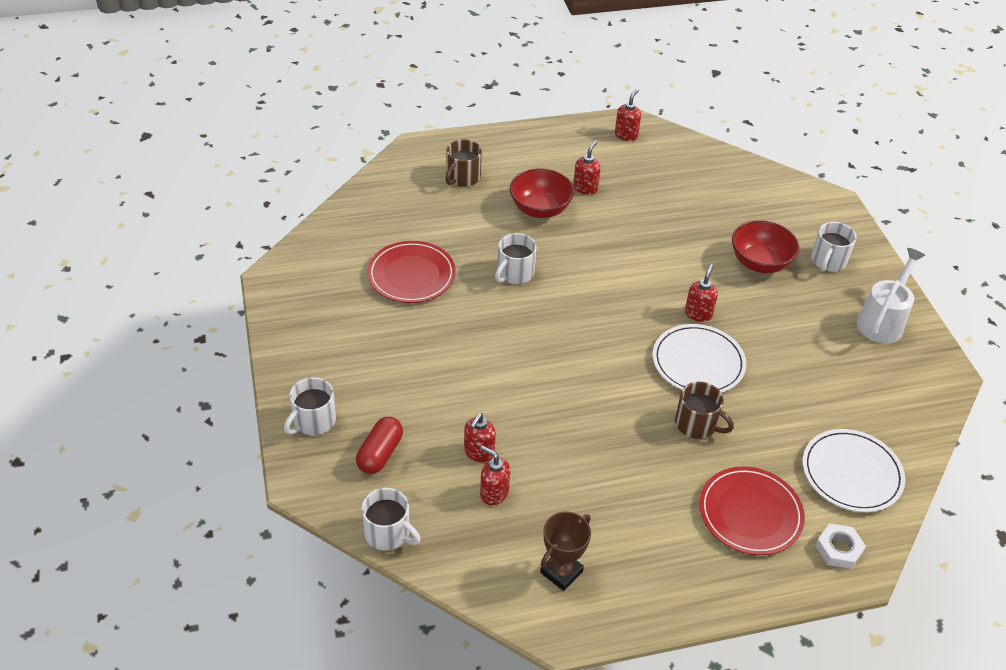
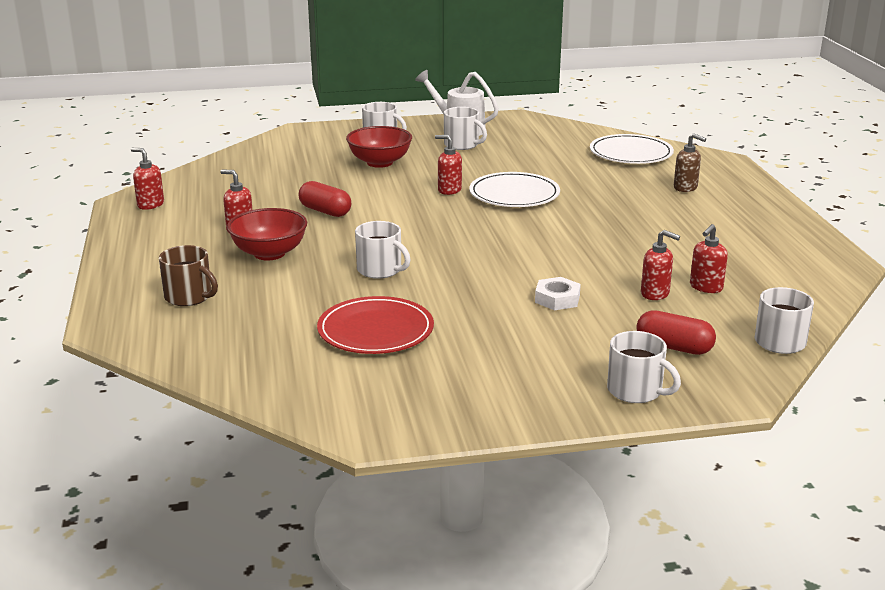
camera: 85 degrees left, 20 degrees down
brown trophy [540,511,591,591] -> none
brown mug [675,382,734,439] -> none
red plate [699,467,805,555] -> brown soap dispenser [674,133,706,192]
white nut [815,523,866,569] -> white nut moved to [535,277,581,310]
none -> red capsule [299,181,351,217]
none -> white mug [444,107,487,150]

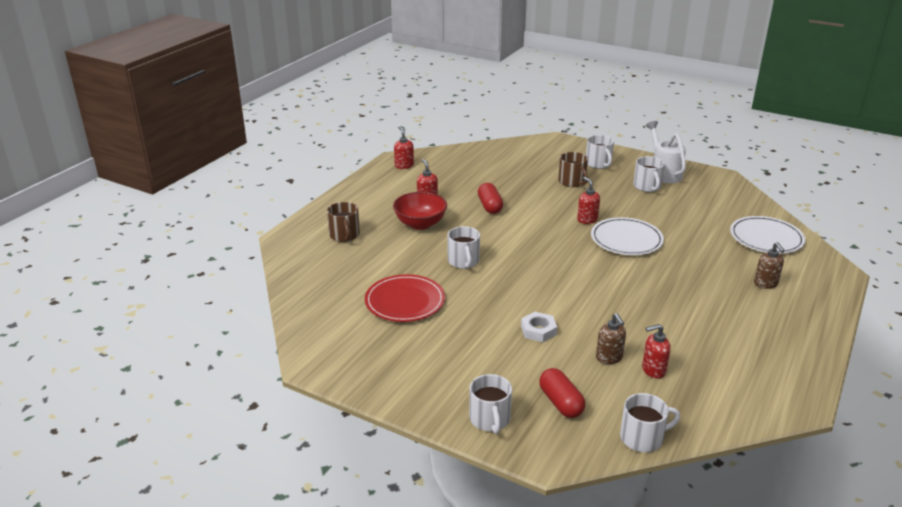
camera: 40 degrees right, 5 degrees up
red bowl [346,126,412,168] -> brown mug [558,152,588,187]
red soap dispenser [641,230,680,300] -> brown soap dispenser [596,313,626,364]

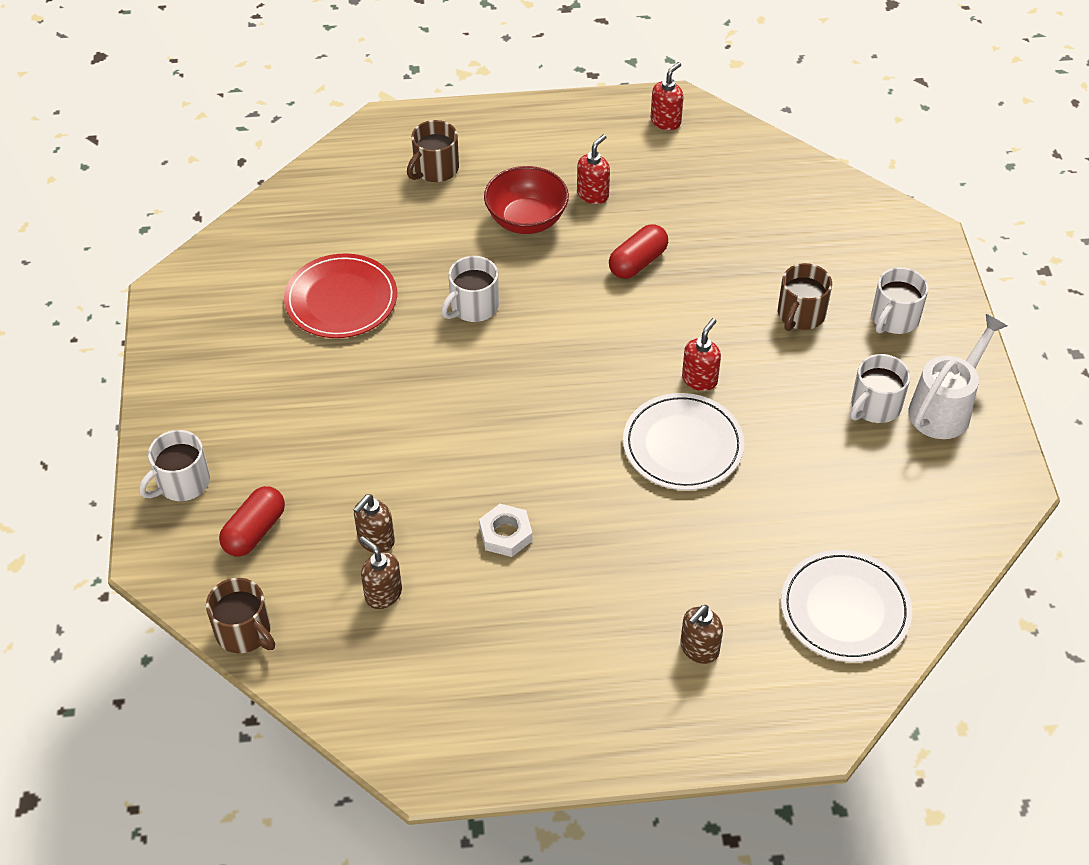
camera: 55 degrees right, 20 degrees up
white nut [521,312,557,342] -> white nut moved to [479,504,532,557]
white mug [620,393,680,452] -> brown mug [206,578,275,653]
red soap dispenser [642,324,671,379] -> brown soap dispenser [359,536,402,609]

